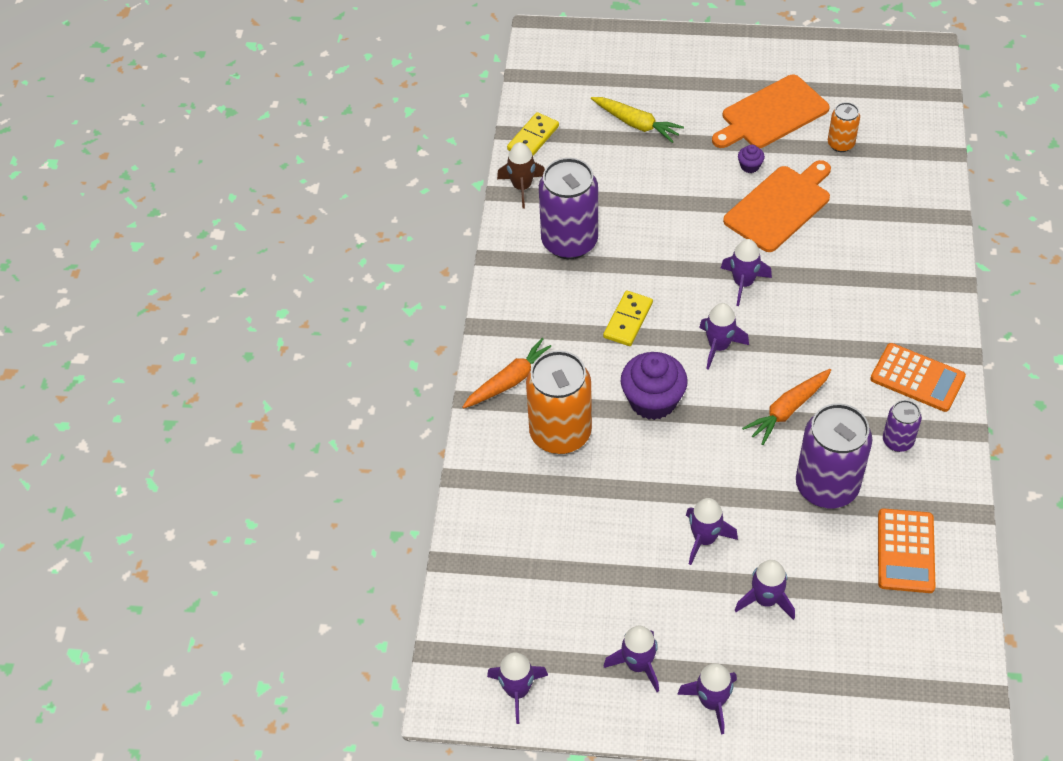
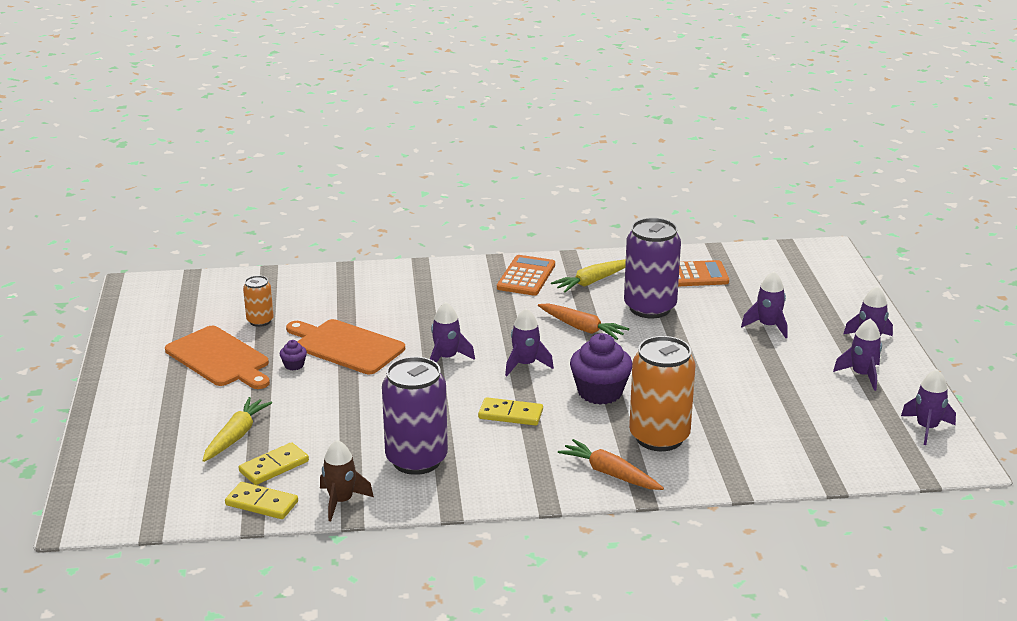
camera: 105 degrees left, 25 degrees down
purple rocket [686,498,738,565] -> none
purple can [883,400,922,452] -> yellow carrot [551,259,626,293]
none -> yellow domino [239,442,309,485]

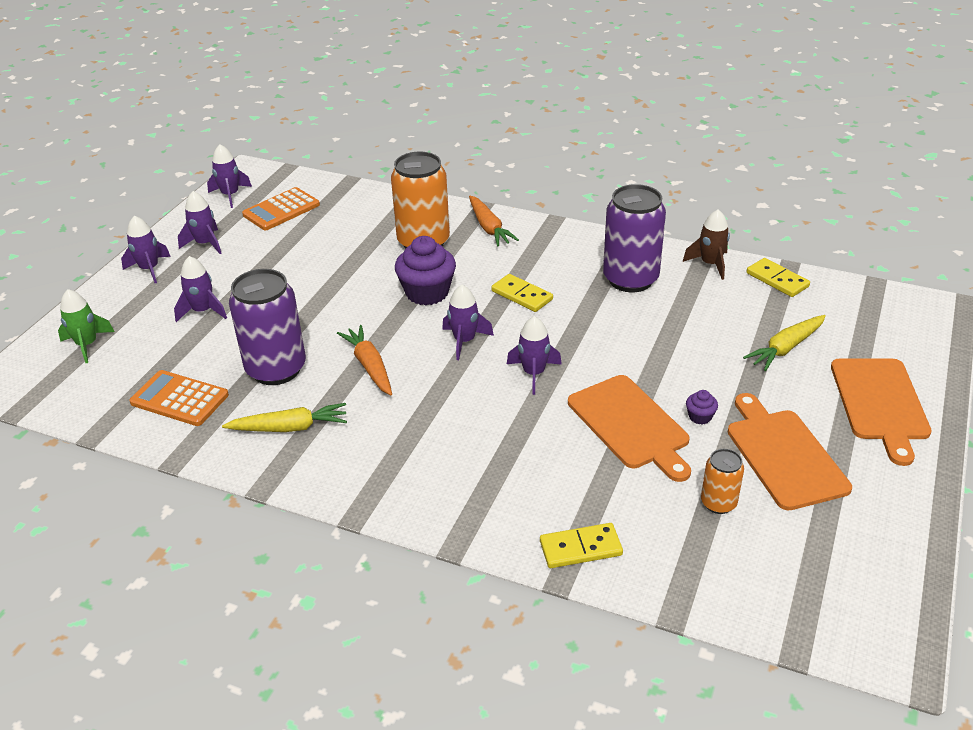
camera: 150 degrees left, 10 degrees up
yellow domino [239,442,309,485] -> yellow domino moved to [540,523,623,568]
orange calculator [497,255,555,296] -> orange calculator moved to [242,187,320,230]
none -> green rocket [58,289,115,363]
none -> orange cutting board [831,358,932,466]

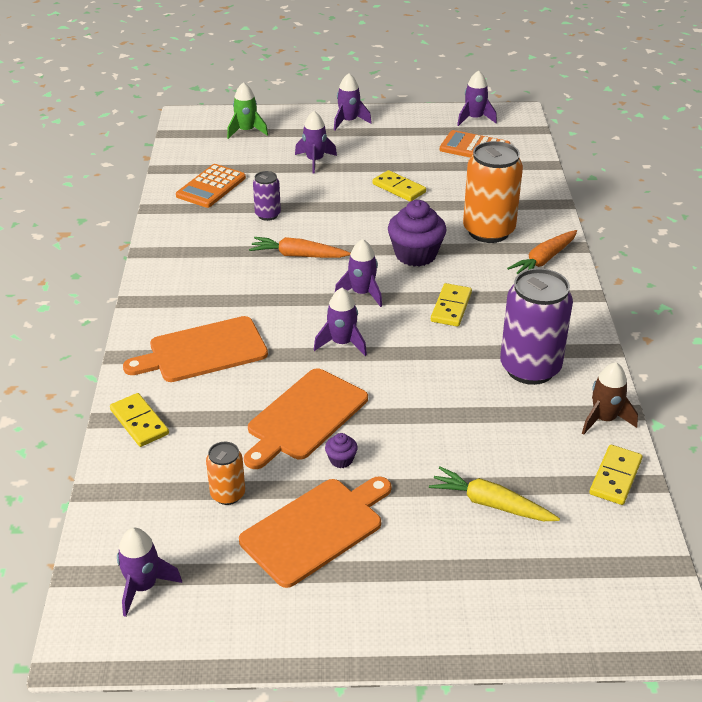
camera: 65 degrees right, 0 degrees up
orange calculator [129,370,229,426] -> orange calculator turned 150 degrees counterclockwise [176,164,246,208]
purple rocket [178,191,222,254] -> purple rocket moved to [117,528,182,617]
yellow carrot [222,403,347,432] -> none
purple can [229,269,306,385] -> purple can [253,171,281,221], size x0.50
orange carrot [337,325,392,396] -> orange carrot turned 120 degrees counterclockwise [249,237,351,258]
orange cutting board [831,358,932,466] -> orange cutting board moved to [123,316,268,382]
none -> yellow domino [373,170,426,202]

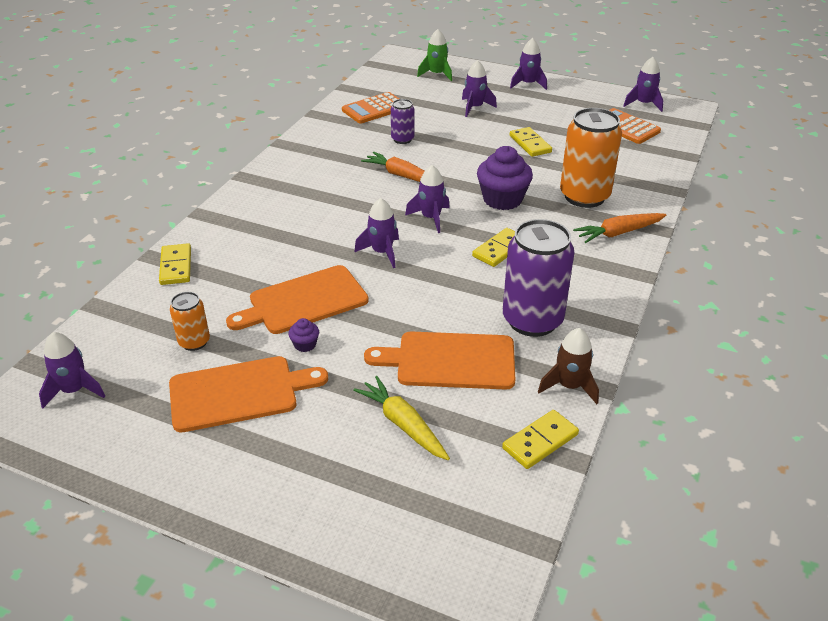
camera: 25 degrees right, 0 degrees up
orange cutting board [123,316,268,382] -> orange cutting board moved to [364,332,515,390]

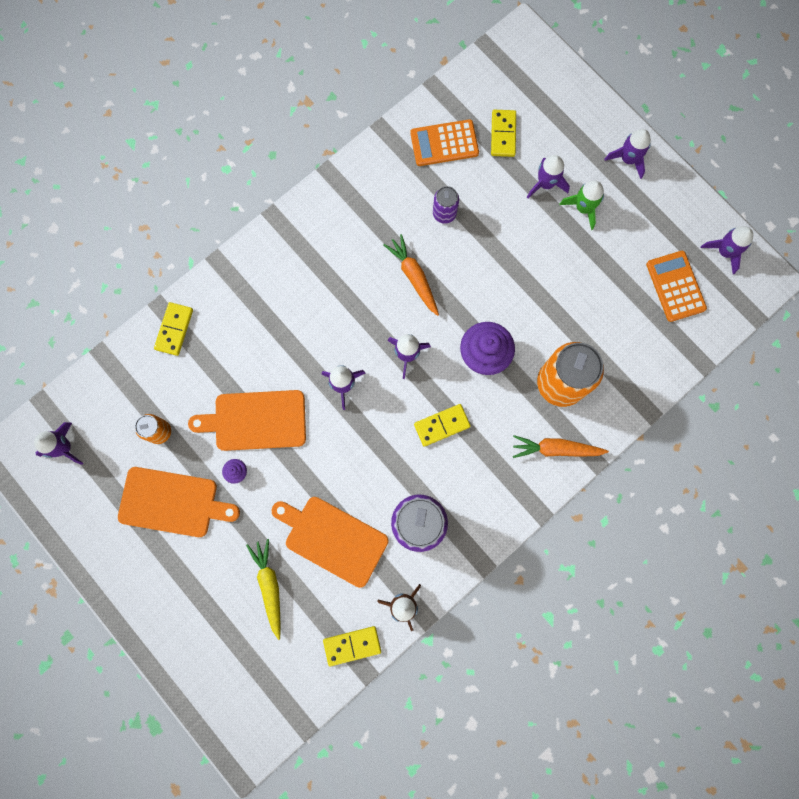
camera: 25 degrees right, 40 degrees up
green rocket [417,29,452,81] -> green rocket moved to [559,180,604,230]
yellow domino [510,127,552,157] -> yellow domino moved to [491,110,516,157]

